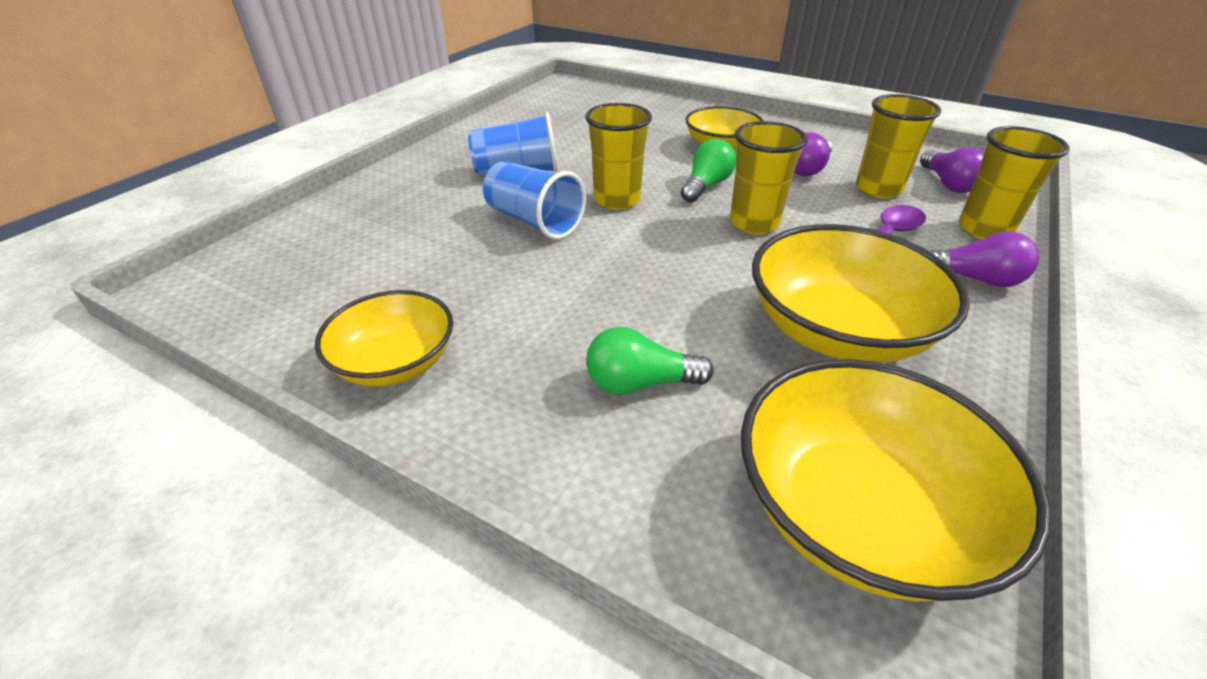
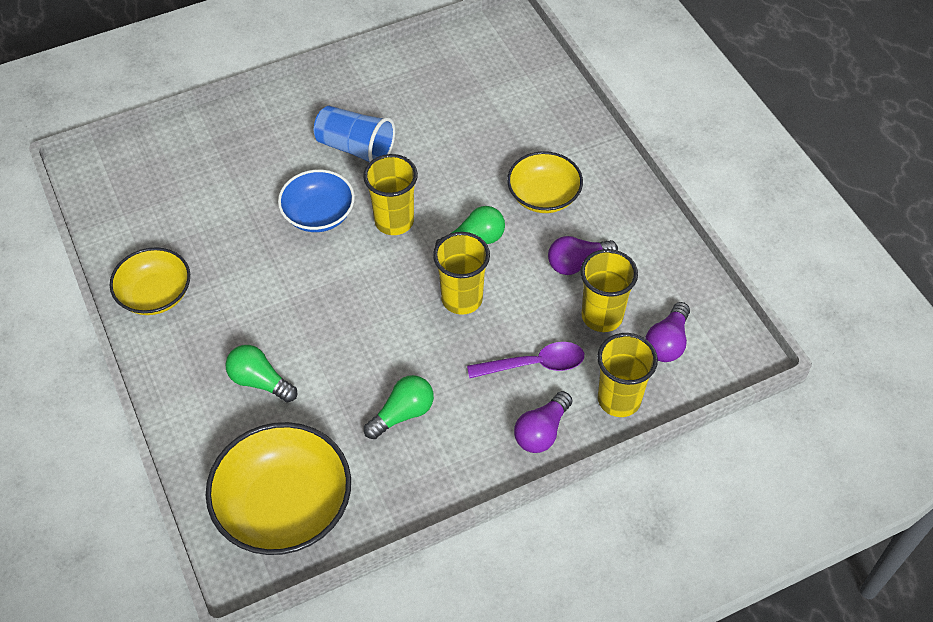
camera: 35 degrees right, 15 degrees up
blue cup [483,161,586,240] -> blue bowl [278,170,355,232]
yellow bowl [752,224,970,363] -> green light bulb [364,375,434,439]
purple light bulb [929,232,1039,287] -> purple light bulb turned 75 degrees clockwise [514,391,572,453]

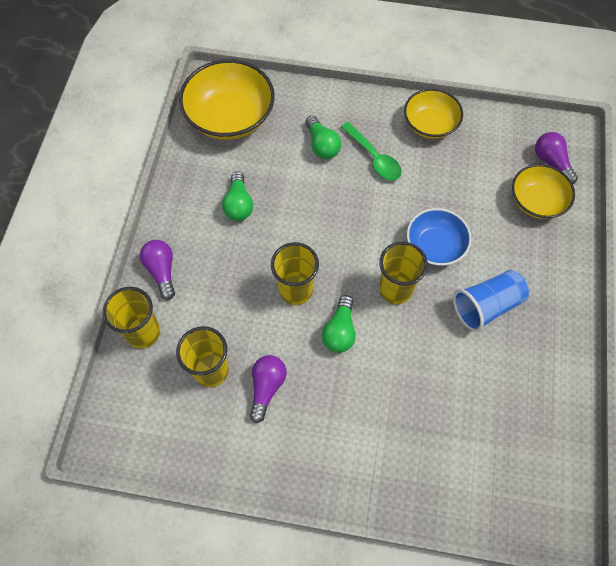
camera: 125 degrees right, 10 degrees up
green light bulb [226,345,297,403] -> green light bulb turned 90 degrees clockwise [305,116,341,159]
purple spoon [467,342,584,379] -> none
yellow bowl [507,151,583,213] -> yellow bowl moved to [512,164,575,219]
purple light bulb [645,302,690,362] -> purple light bulb moved to [535,132,578,184]
none -> green spoon [341,122,402,180]

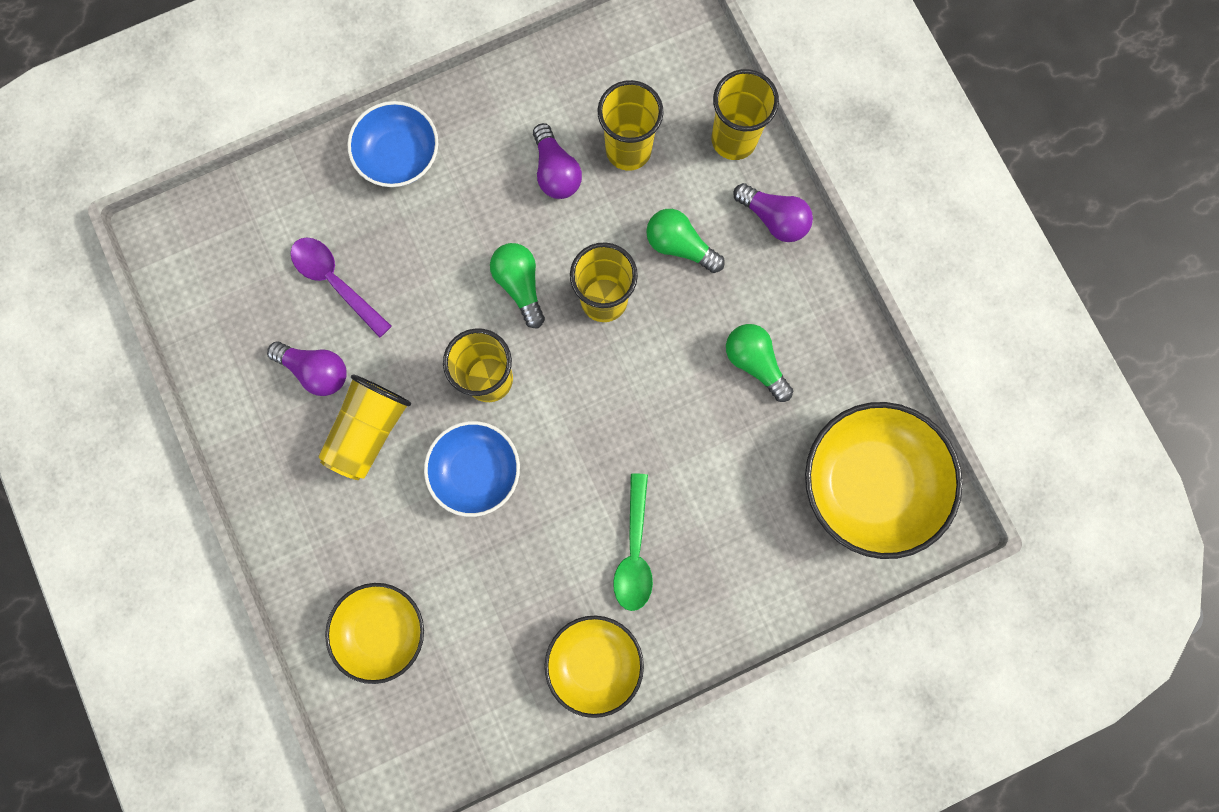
camera: 145 degrees right, 15 degrees up
green light bulb [305,116,341,159] -> green light bulb moved to [646,209,725,273]
green spoon [341,122,402,180] -> green spoon turned 105 degrees counterclockwise [613,473,653,611]
blue cup [453,270,529,332] -> yellow cup [318,374,411,480]
purple light bulb [535,132,578,184] -> purple light bulb moved to [267,341,346,396]
none -> purple spoon [291,237,392,338]
none -> blue bowl [347,101,438,187]

